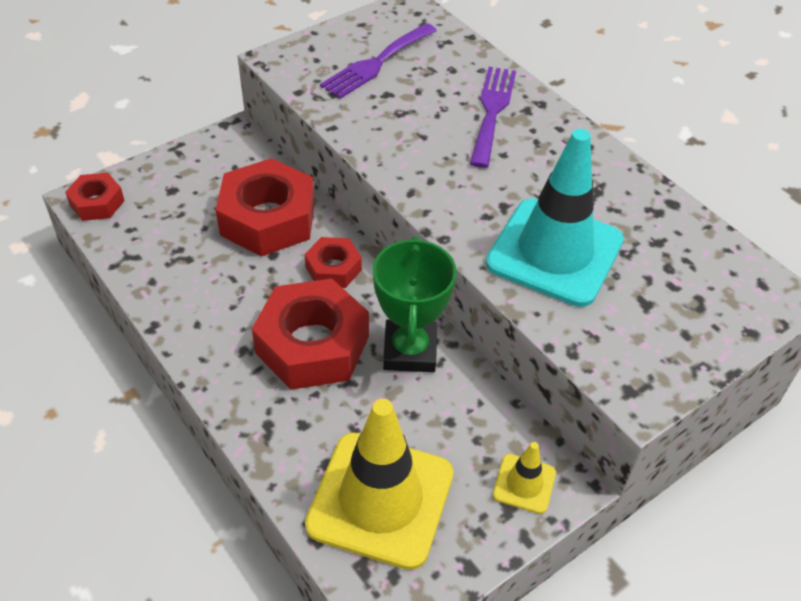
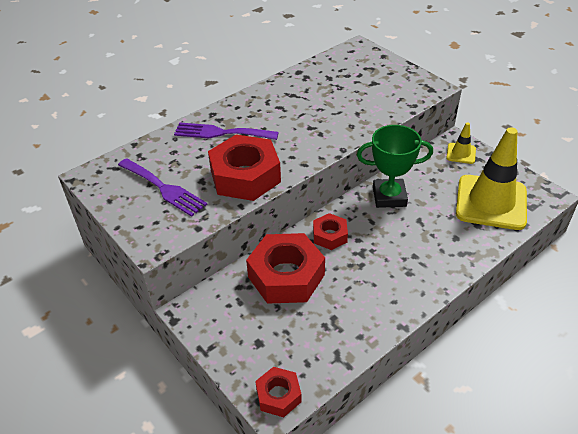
camera: 90 degrees left, 5 degrees down
red nut [252,278,369,390] -> red nut moved to [208,134,281,201]
turquoise traffic cone [486,129,624,307] -> none

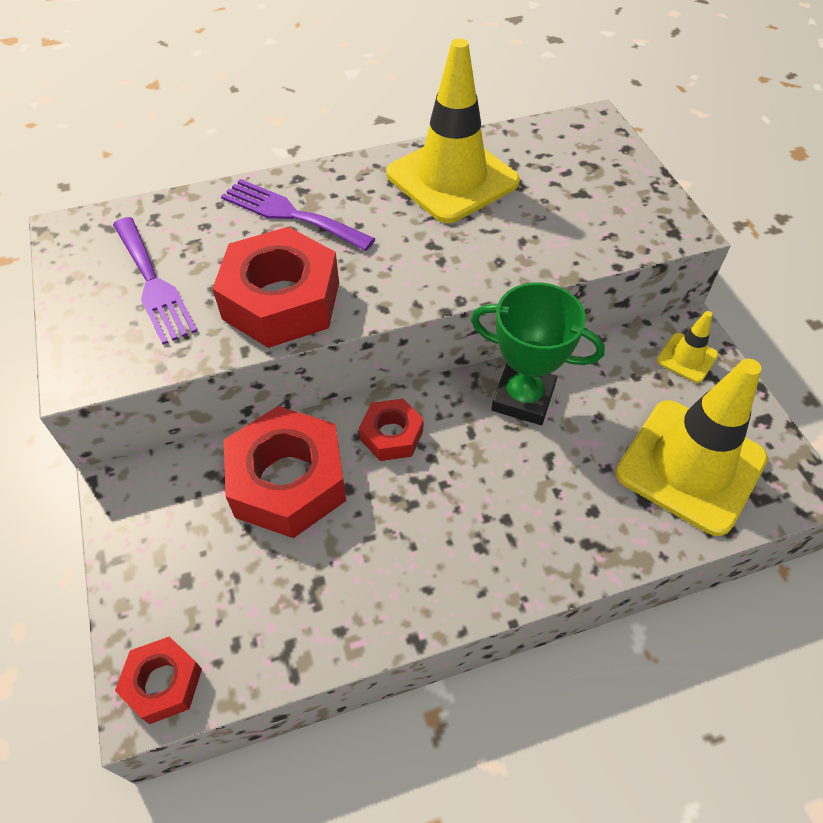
camera: 20 degrees right, 10 degrees up
none -> yellow traffic cone [386,38,520,223]

